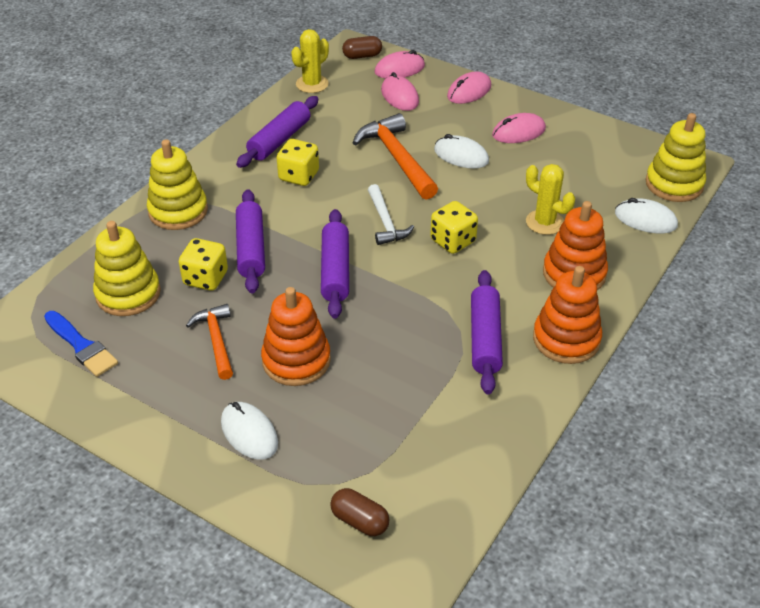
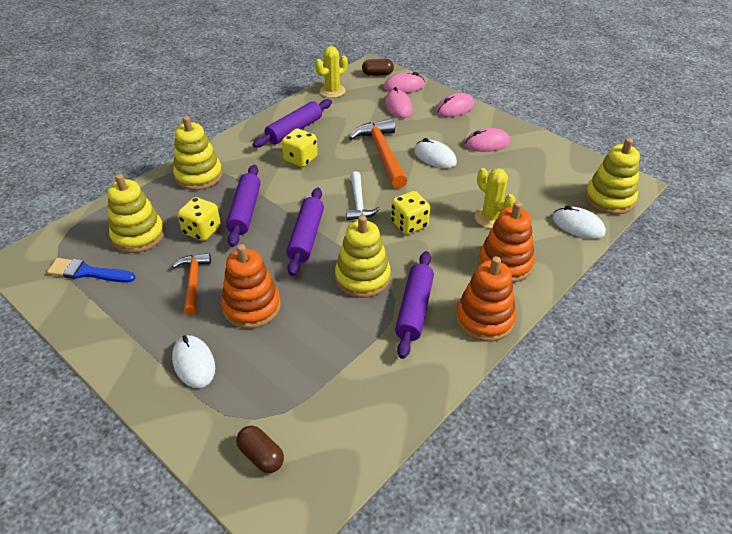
camera: 10 degrees right, 0 degrees up
blue brush [44,311,118,377] -> blue brush turned 135 degrees clockwise [47,258,135,283]
none -> yellow stacking toy [335,215,391,298]

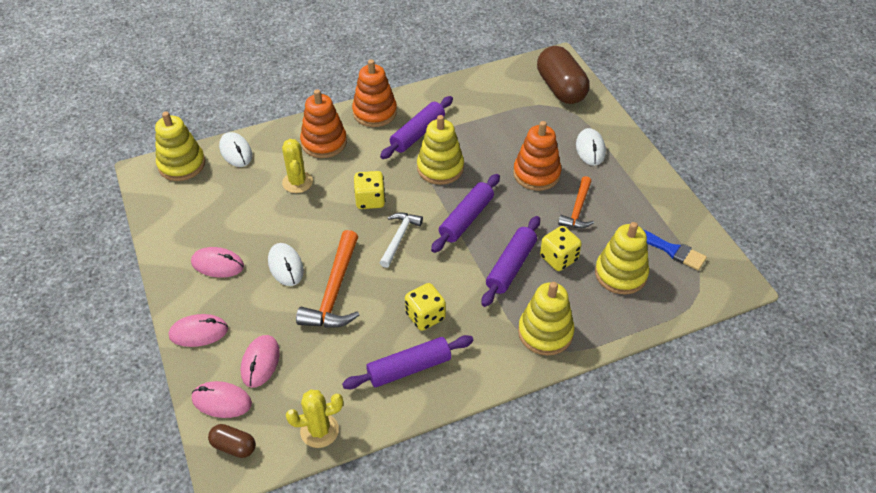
camera: 155 degrees left, 5 degrees up
brown capsule [236,426,284,473] -> brown capsule [537,46,590,104], size x2.03

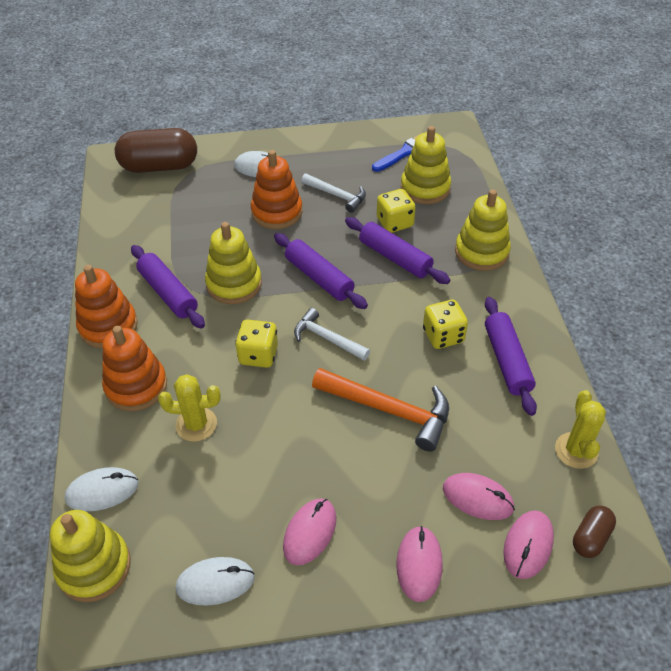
camera: 75 degrees left, 0 degrees up
white mouse [268,243,304,286] -> white mouse moved to [176,557,255,606]
orange hammer [558,176,594,228] -> white hammer [301,173,366,213]

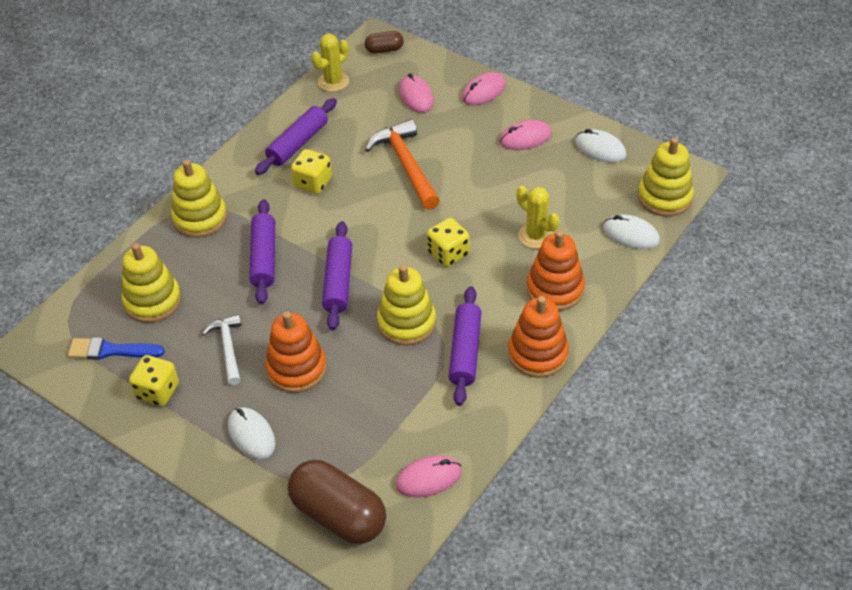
camera: 135 degrees left, 0 degrees up
white hammer [294,308,370,360] -> none
yellow dice [377,189,416,233] -> yellow dice moved to [129,355,179,406]
pink mouse [503,510,554,579] -> pink mouse moved to [395,455,462,498]

